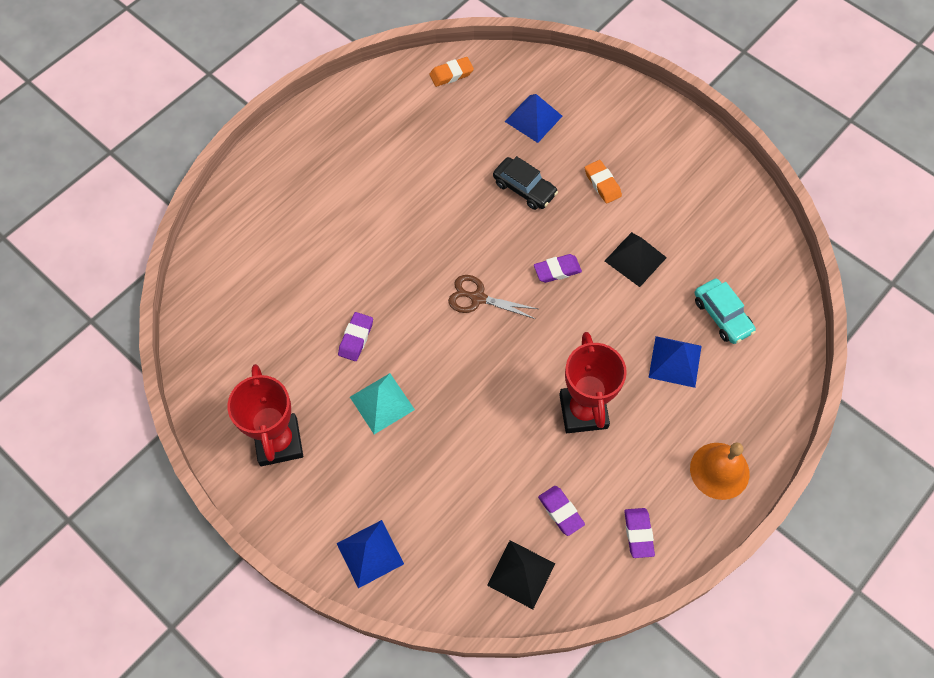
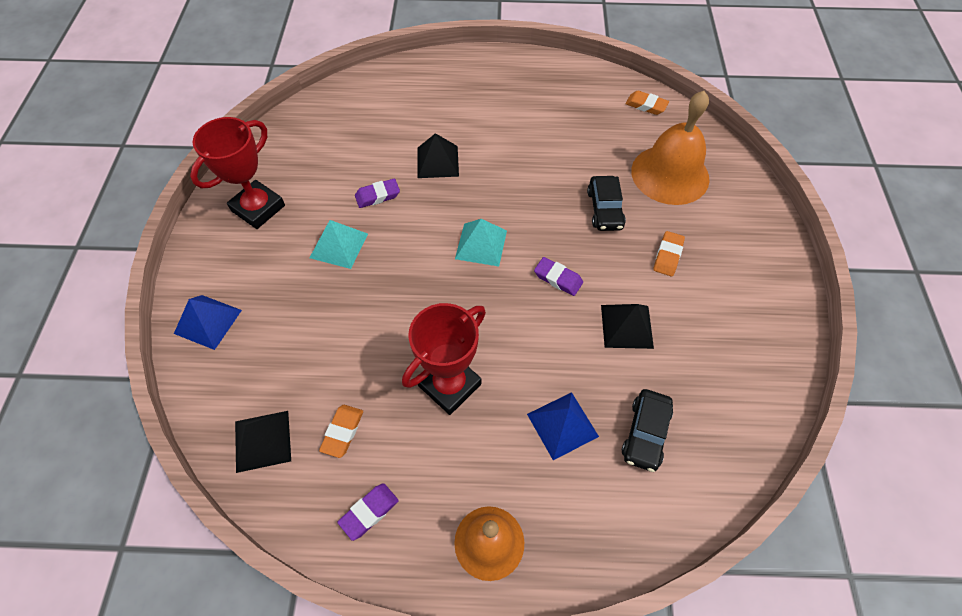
camera: 50 degrees right, 5 degrees down
brown scissors [448,275,538,319] -> turquoise pyramid [455,219,507,266]
blue pyramid [505,94,562,143] -> orange bell [631,91,710,205]
purple eraser [538,486,585,536] -> orange eraser [319,405,363,458]
turquoise car [695,279,756,344] -> black car [622,389,673,472]
none -> black pyramid [417,133,459,178]

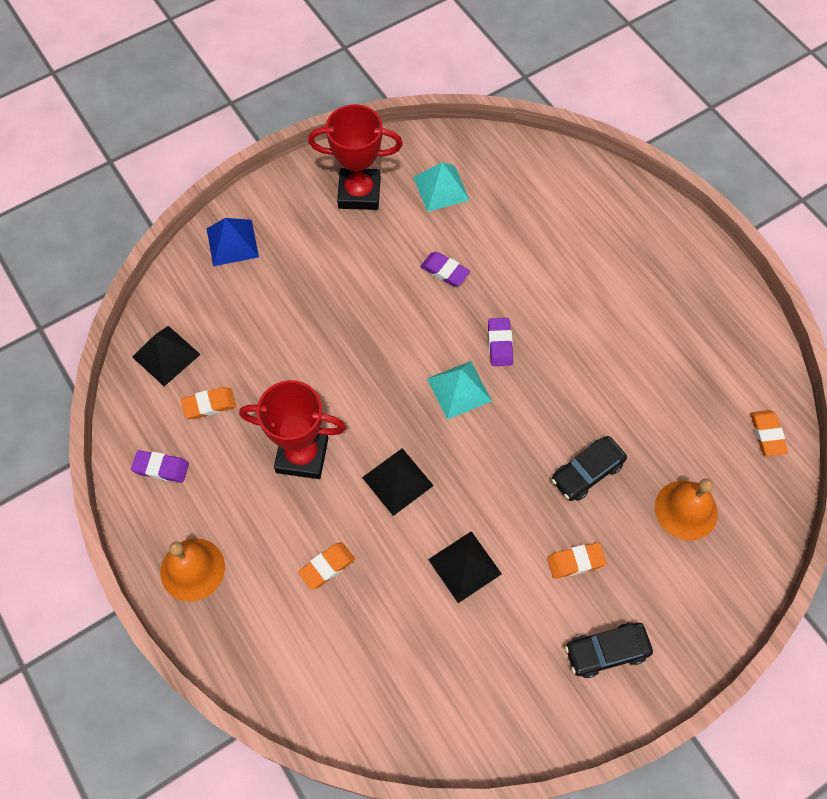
camera: 55 degrees right, 5 degrees up
turquoise pyramid [310,220,368,269] -> turquoise pyramid moved to [413,162,469,212]
black pyramid [417,133,459,178] -> black pyramid moved to [362,448,434,516]
blue pyramid [527,392,599,460] -> orange eraser [298,542,355,590]
purple eraser [534,257,583,296] -> purple eraser moved to [488,318,513,366]
black car [622,389,673,472] -> black car moved to [565,622,653,678]
orange bell [631,91,710,205] -> orange bell [655,479,718,541], size x0.65

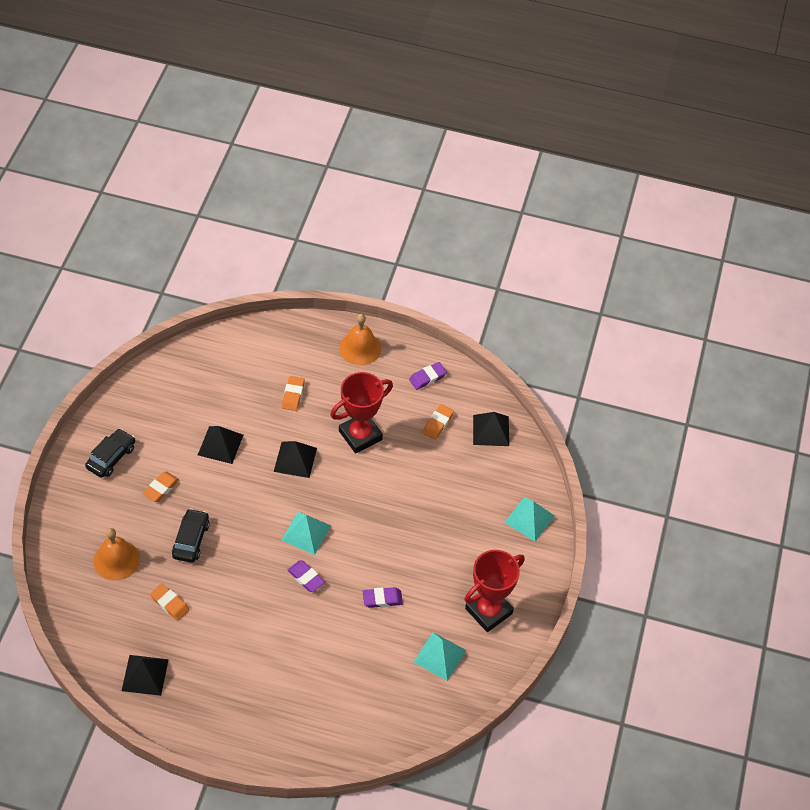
camera: 135 degrees right, 10 degrees down
blue pyramid [207,218,259,266] -> turquoise pyramid [504,497,555,542]
orange eraser [750,410,788,456] -> orange eraser moved to [150,584,189,621]
none -> black pyramid [122,655,169,696]

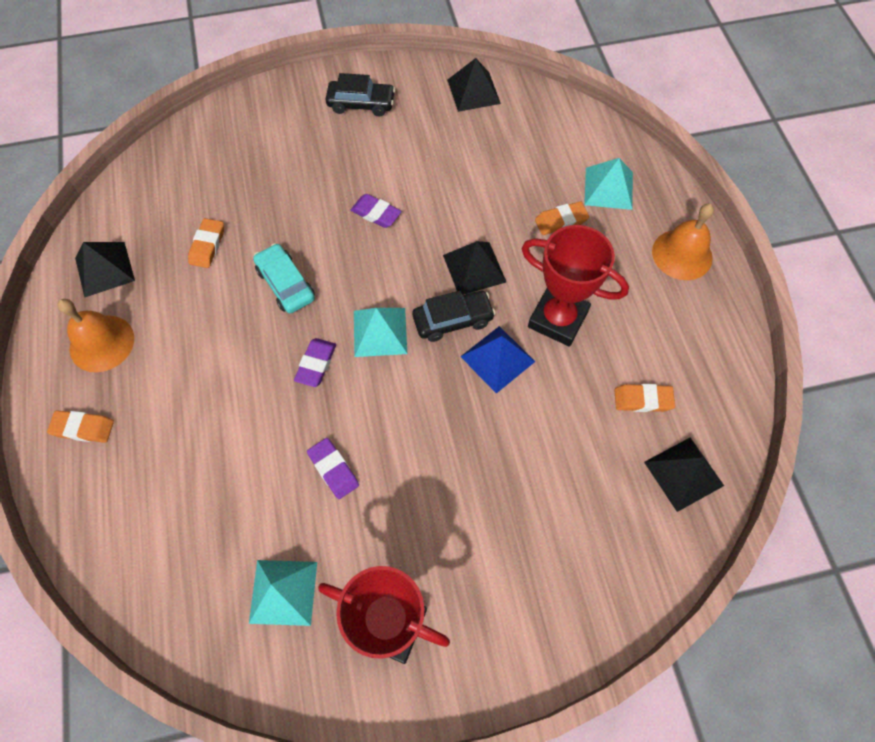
camera: 65 degrees right, 10 degrees up
orange bell [94,528,140,581] -> orange bell moved to [57,299,134,372]
orange eraser [143,472,179,502] -> orange eraser moved to [47,410,114,443]
black car [172,508,210,563] -> black car moved to [413,291,496,342]
black pyramid [198,426,243,464] -> black pyramid moved to [447,58,501,112]
purple eraser [409,362,447,390] -> purple eraser moved to [351,194,402,228]
turquoise pyramid [504,497,555,542] -> turquoise pyramid moved to [584,158,633,210]
none -> turquoise car [253,243,315,313]
none -> blue pyramid [460,326,535,394]

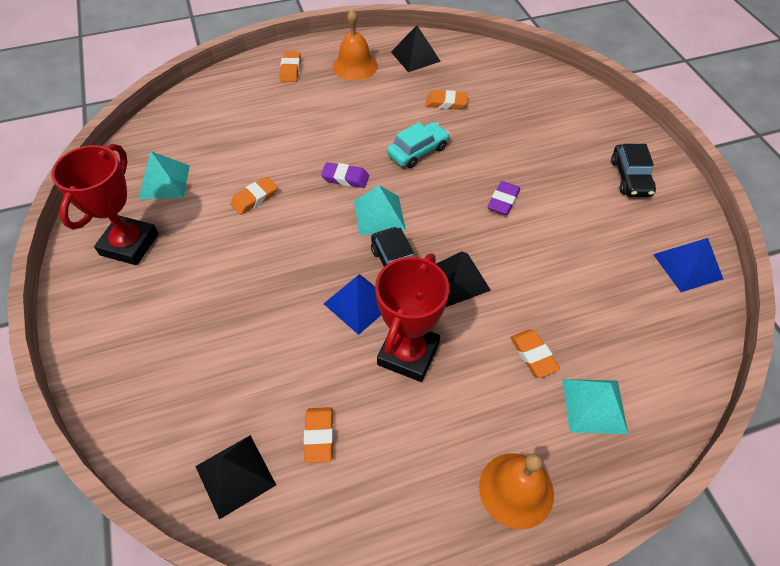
camera: 85 degrees right, 10 degrees down
purple eraser [307,438,359,499] -> orange eraser [230,177,277,215]
black pyramid [447,58,501,112] -> blue pyramid [653,238,723,292]

